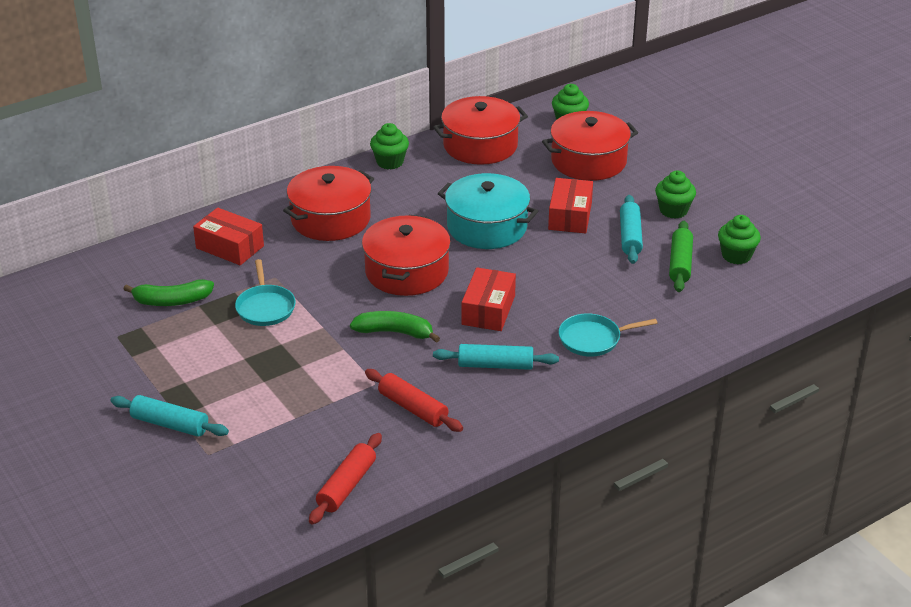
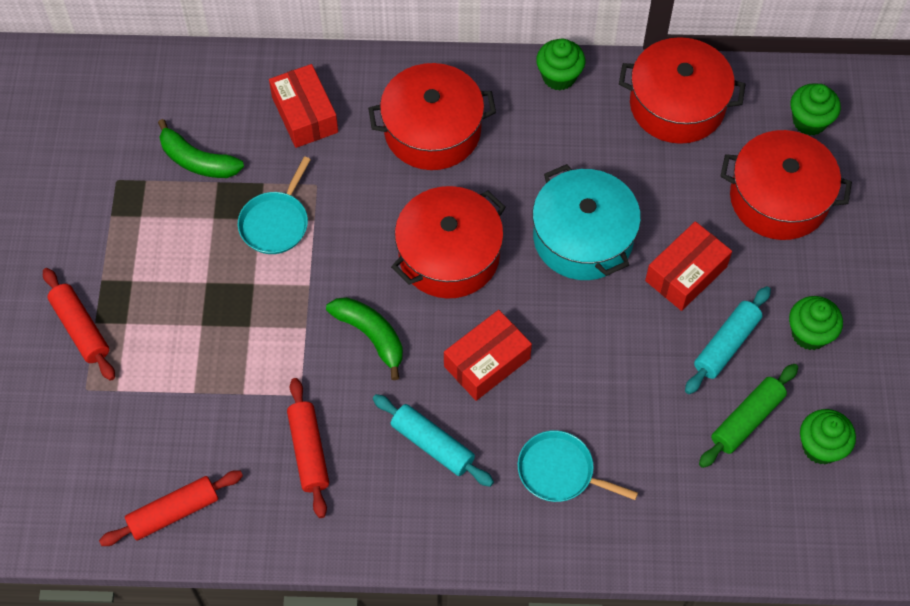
camera: 35 degrees right, 25 degrees up
turquoise rolling pin [110,395,229,437] -> red rolling pin [43,268,115,381]

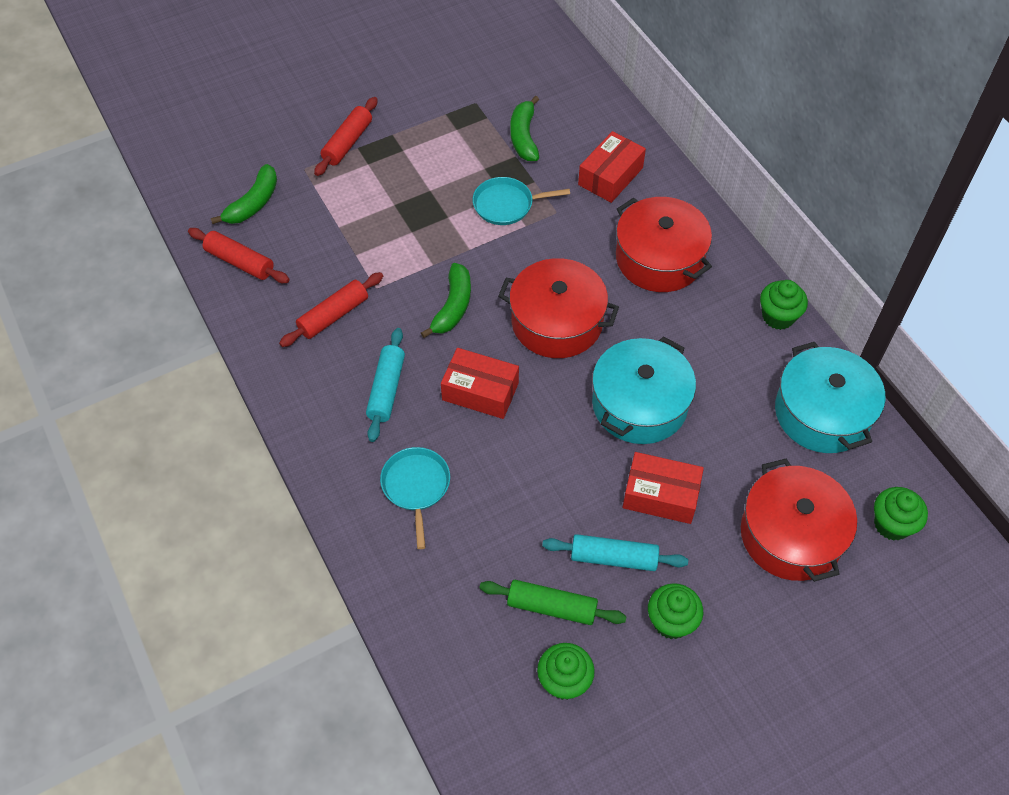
camera: 60 degrees right, 5 degrees down
red pot [619,37,746,144] -> turquoise pot [775,342,885,453]
none -> green banana [211,164,277,224]

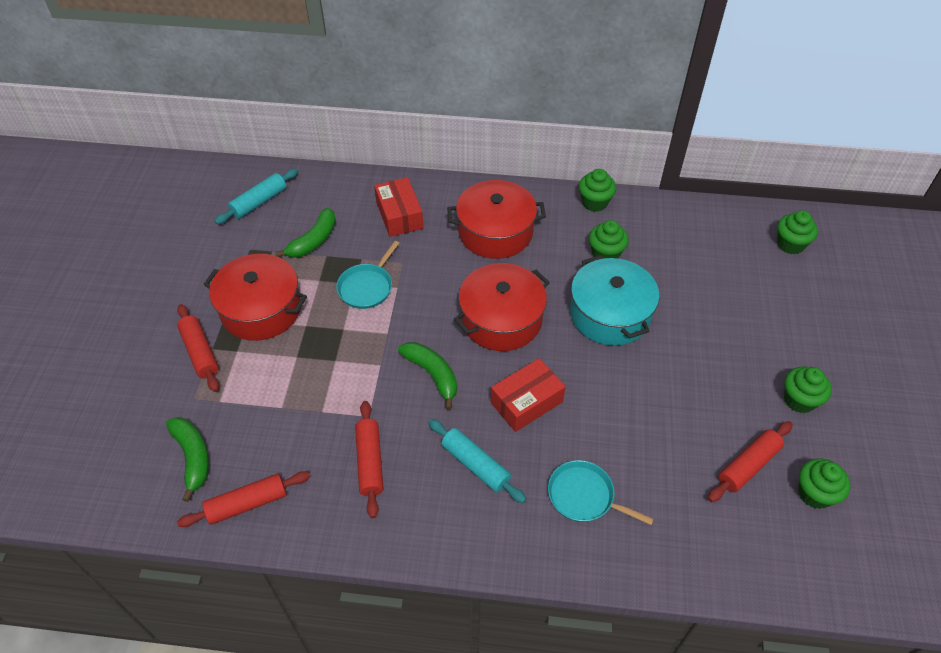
camera: 55 degrees left, 5 degrees down
green rolling pin [480,580,627,625] -> red rolling pin [708,421,793,502]
green banana [510,96,539,161] -> green banana turned 90 degrees counterclockwise [275,208,336,258]
turquoise rolling pin [542,534,688,571] -> turquoise rolling pin moved to [215,168,298,224]
red box [623,452,704,524] -> none
red pot [741,459,857,582] -> red pot moved to [203,254,307,341]
turquoise pot [775,342,885,453] -> none
none -> green cupcake [589,220,629,259]

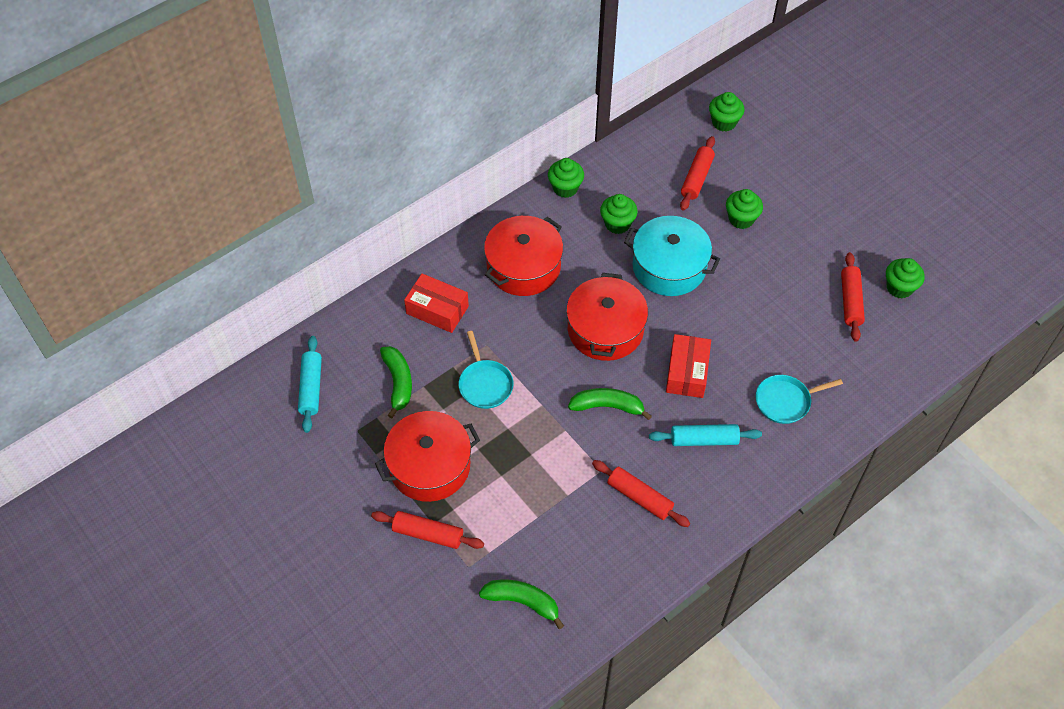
camera: 45 degrees left, 5 degrees up
red rolling pin [177,471,310,527] -> red rolling pin moved to [680,136,715,211]
green cupcake [784,366,832,413] -> green cupcake moved to [726,189,763,229]

